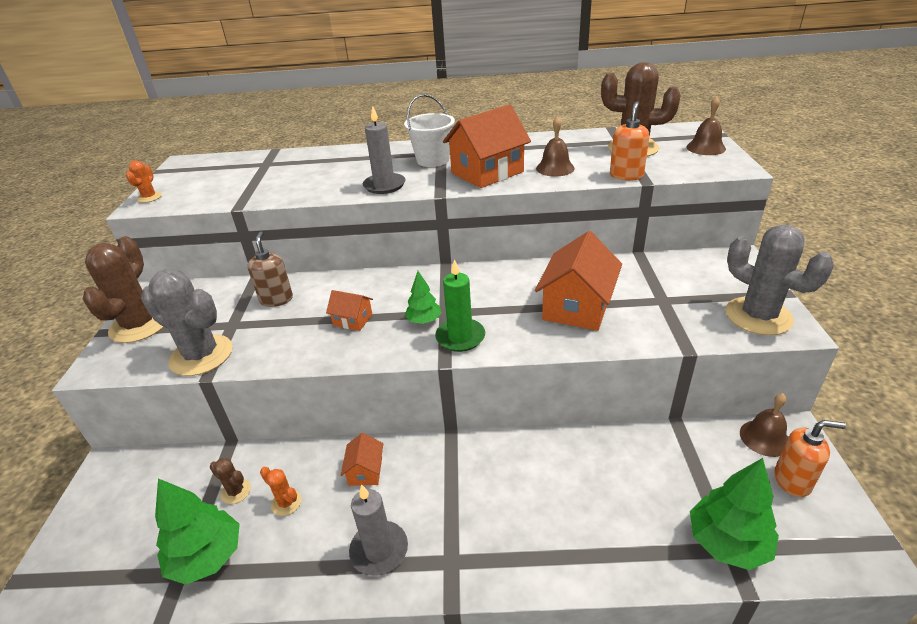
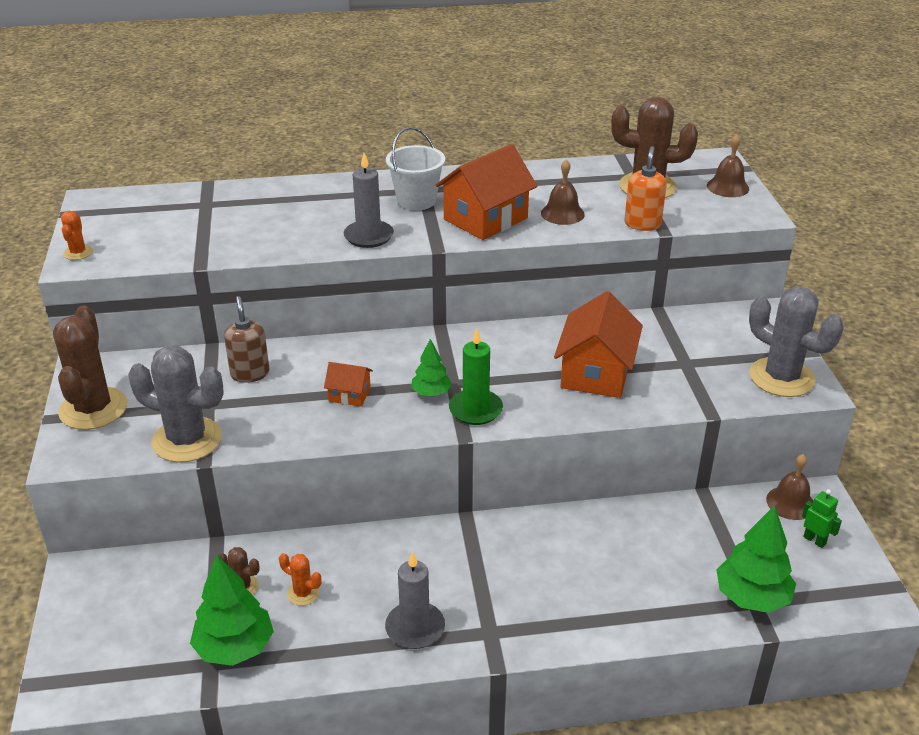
camera: 10 degrees left, 0 degrees up
orange house [341,433,383,486] -> none
orange soap dispenser [774,420,846,497] -> green robot [802,489,842,548]

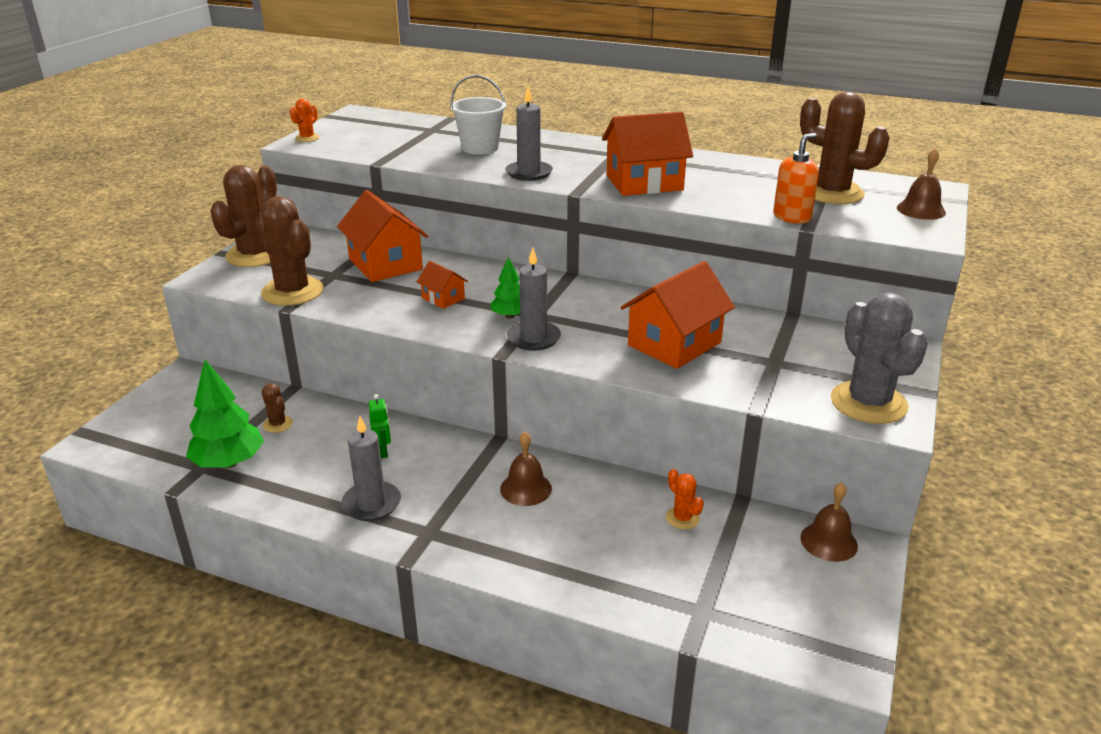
camera: 30 degrees right, 5 degrees down
grey cactus [128,345,224,462] -> brown cactus [256,196,324,306]
brown soap dispenser [224,296,269,383] -> orange house [337,190,428,282]
orange cactus [279,553,321,606] -> orange cactus moved to [666,469,704,529]
white bucket [386,127,445,211] -> white bucket moved to [450,75,506,154]
green candle [449,329,503,425] -> grey candle [507,248,561,351]
brown bell [541,159,585,225] -> brown bell moved to [500,432,552,506]
green tree [716,505,796,613] -> none
green robot [802,489,842,548] -> green robot moved to [369,394,391,458]

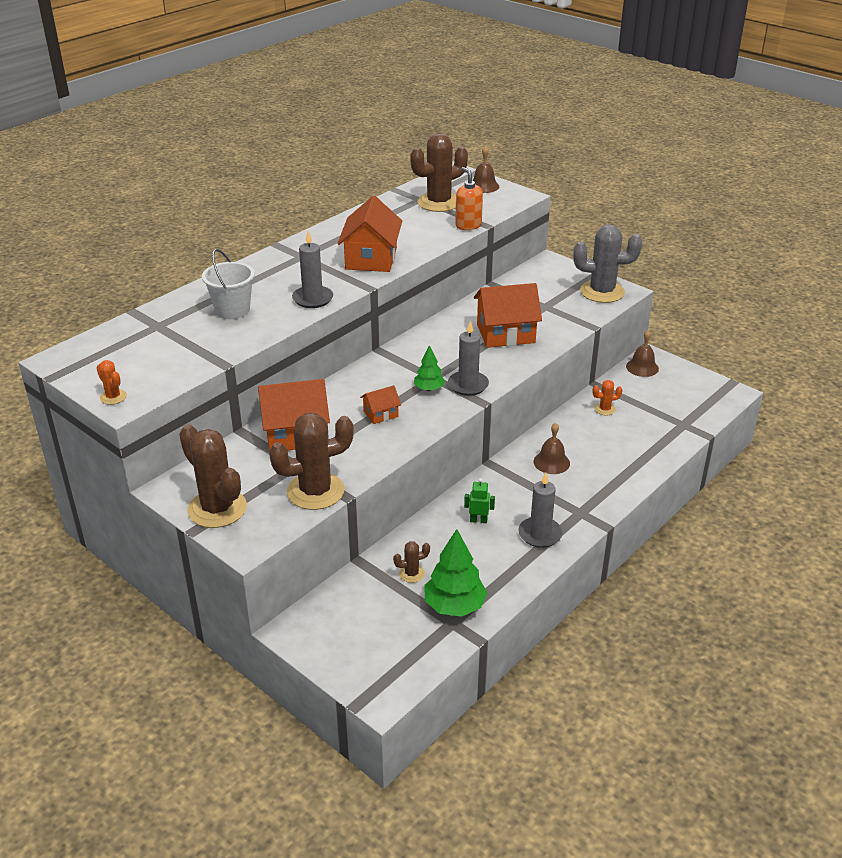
camera: 70 degrees left, 5 degrees up
orange house [620,261,735,369] -> orange house turned 75 degrees counterclockwise [474,283,542,348]

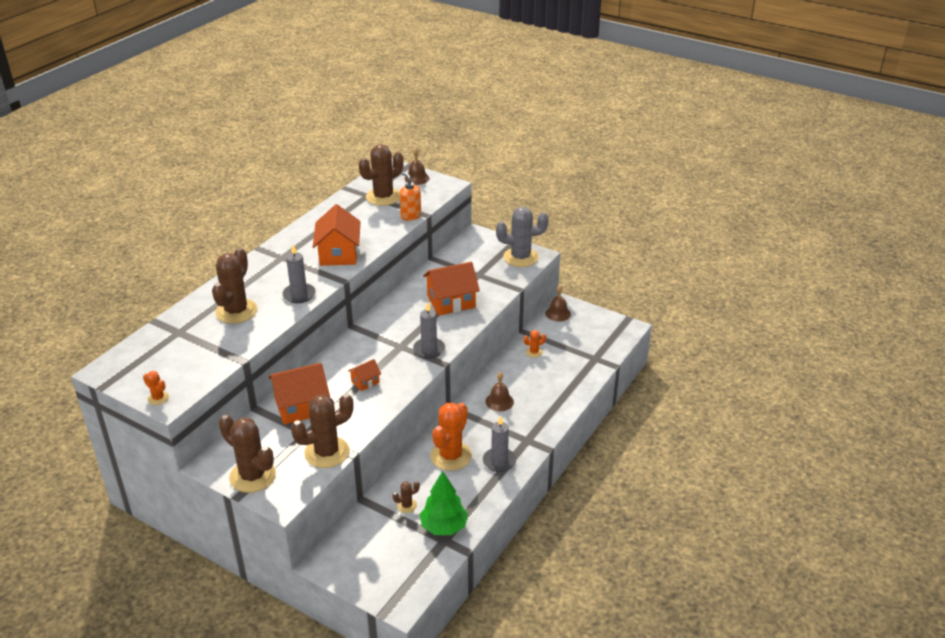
camera: 10 degrees left, 0 degrees up
white bucket [202,249,255,319] -> brown cactus [212,248,257,324]
green tree [414,345,445,391] -> none
green robot [464,478,495,523] -> orange cactus [430,403,472,471]

